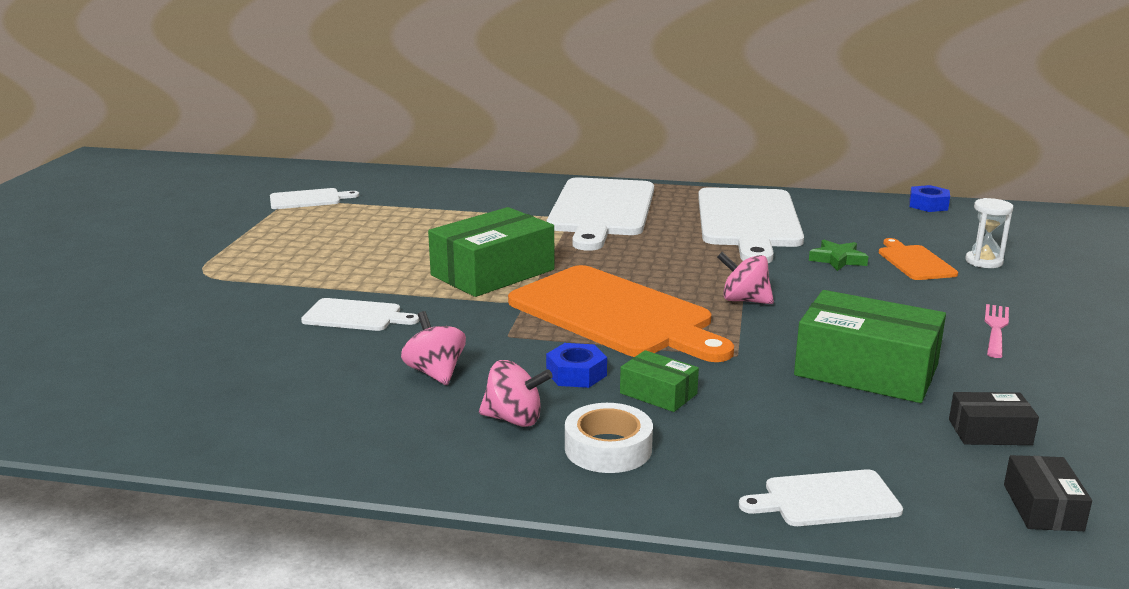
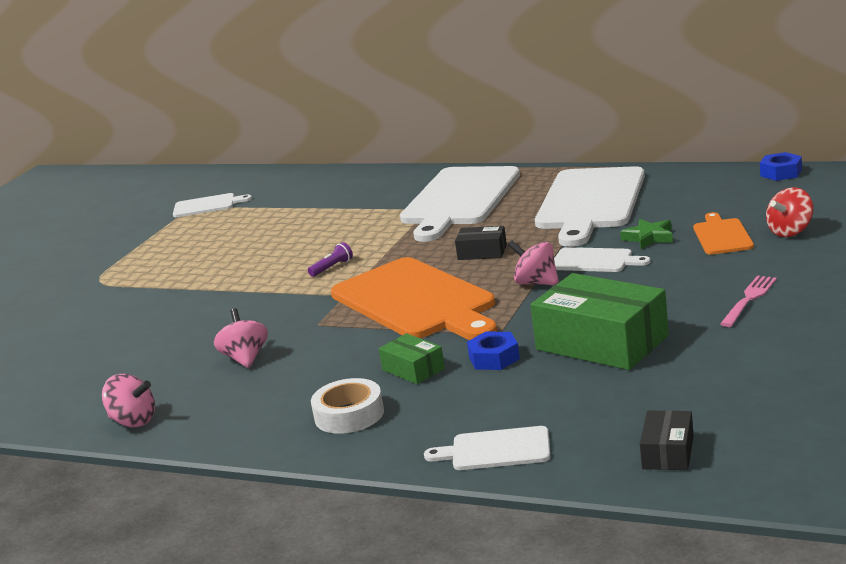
camera: 15 degrees right, 0 degrees up
white cutting board [301,298,419,331] -> white cutting board moved to [554,247,651,272]
green box [428,207,554,297] -> purple flashlight [308,242,353,277]
pink spinning top [479,360,553,427] -> pink spinning top moved to [102,374,155,427]
blue nut [546,343,607,388] -> blue nut moved to [467,331,520,370]
black box [949,392,1039,445] -> black box moved to [455,226,507,260]
white hourglass [965,198,1013,268] -> red spinning top [766,187,813,237]

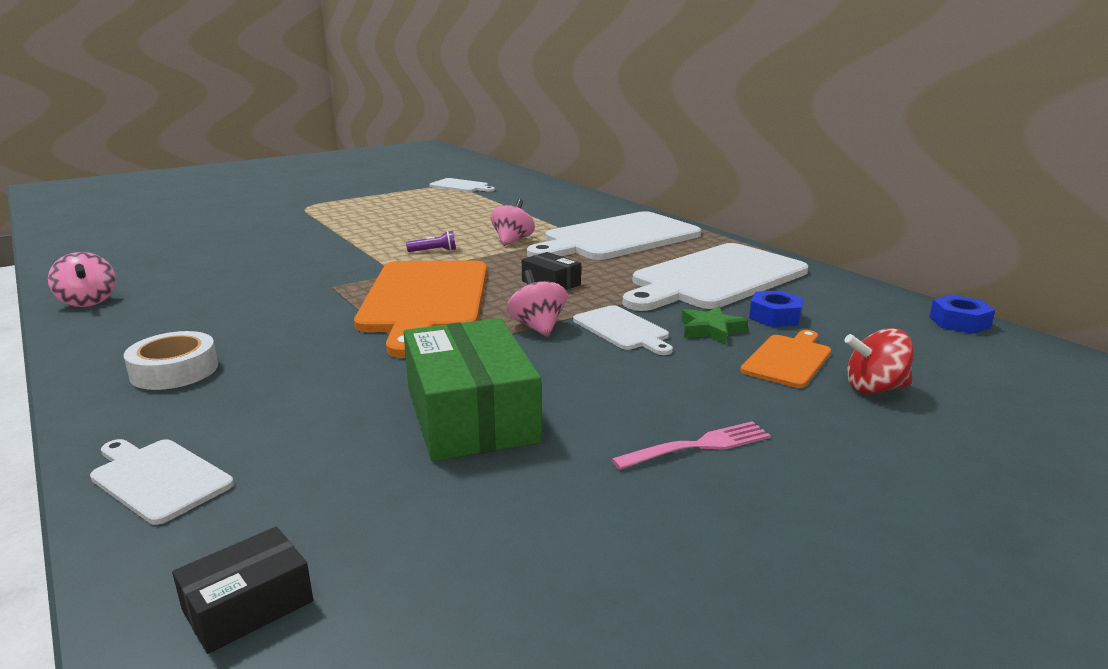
camera: 30 degrees right, 0 degrees up
pink spinning top [214,308,268,369] -> pink spinning top moved to [491,199,535,246]
green box [379,333,445,384] -> none
blue nut [467,331,520,370] -> blue nut moved to [749,290,804,327]

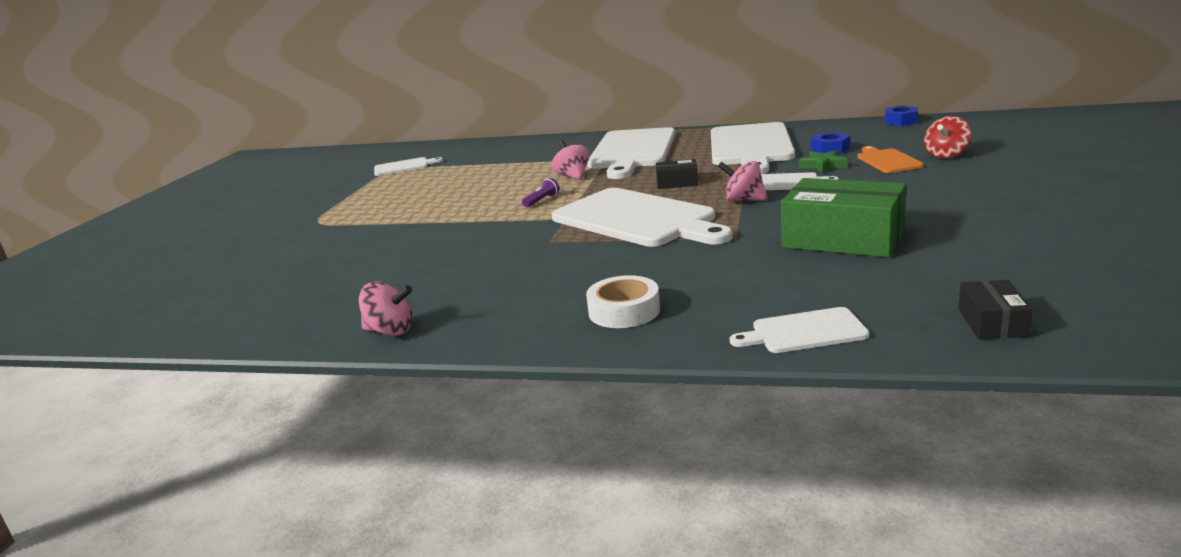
camera: 40 degrees left, 0 degrees up
orange cutting board [354,260,487,358] -> white cutting board [552,188,733,247]
pink fork [612,421,771,470] -> none

